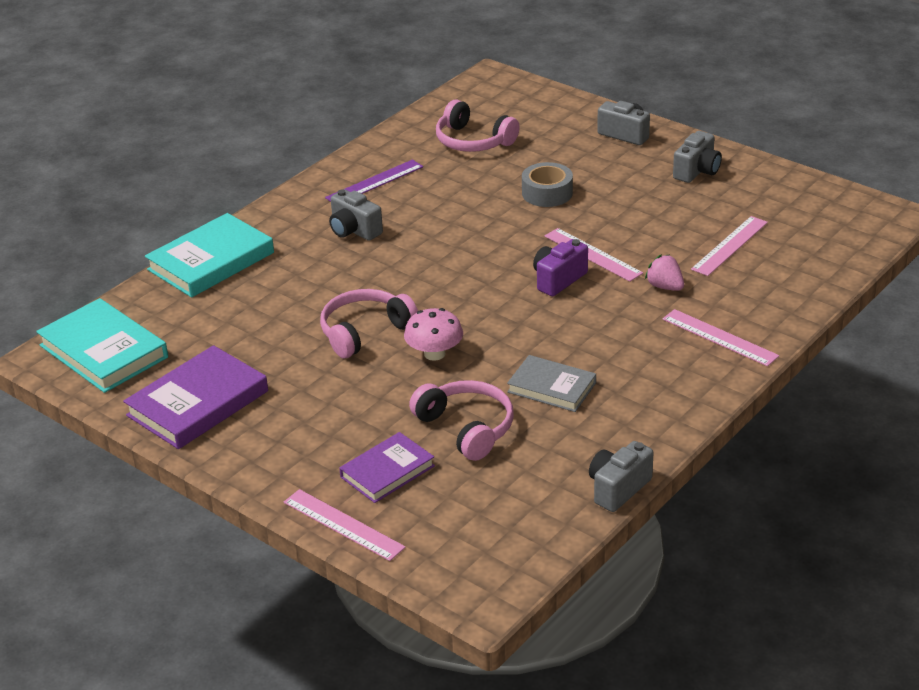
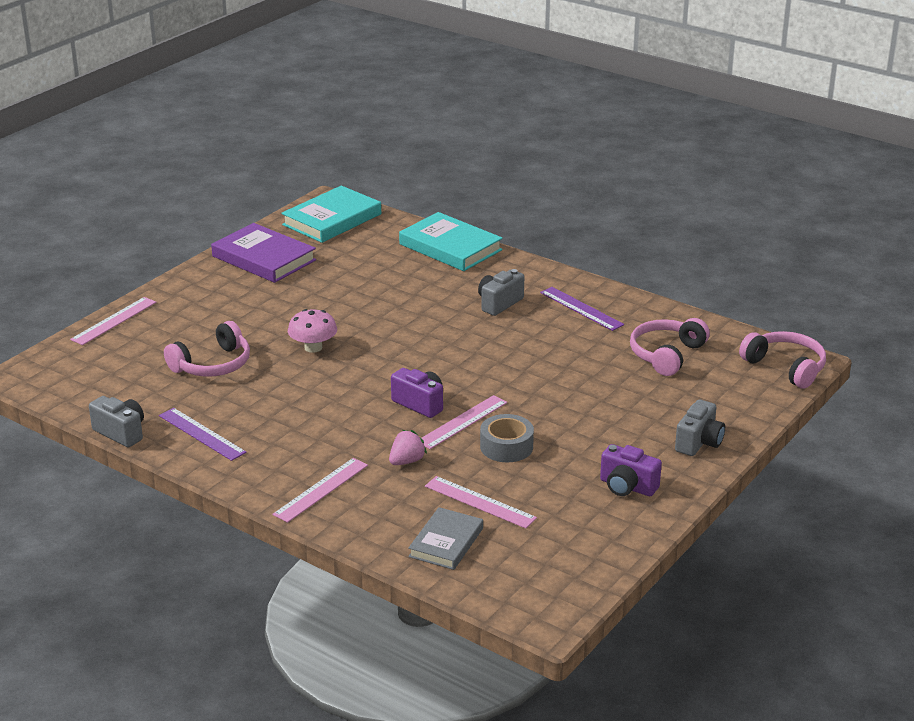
camera: 85 degrees right, 5 degrees down
pink headphones [320,289,418,358] -> pink headphones moved to [739,331,826,388]
purple book [339,432,435,503] -> none
grey book [507,355,596,412] -> grey book moved to [408,507,483,570]
grey tape [522,162,573,207] -> grey tape moved to [480,414,534,462]
grey camera [673,131,722,183] -> purple camera [600,444,662,496]
none -> purple ruler [159,408,247,461]

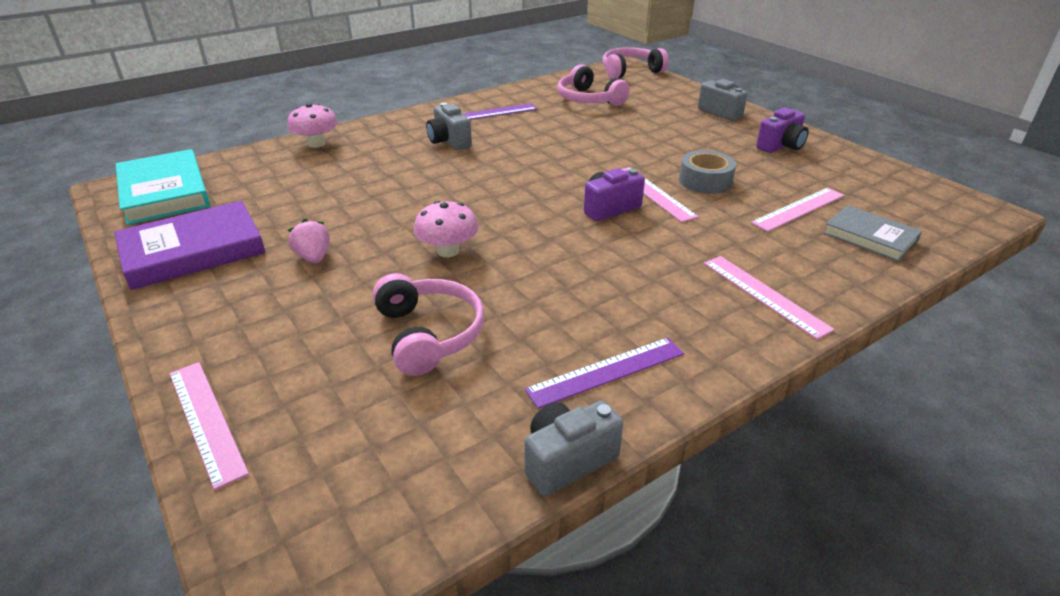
camera: 70 degrees left, 5 degrees up
pink strawberry [389,430,427,465] -> pink strawberry moved to [288,219,330,263]
turquoise book [399,212,503,271] -> pink mushroom [287,103,338,148]

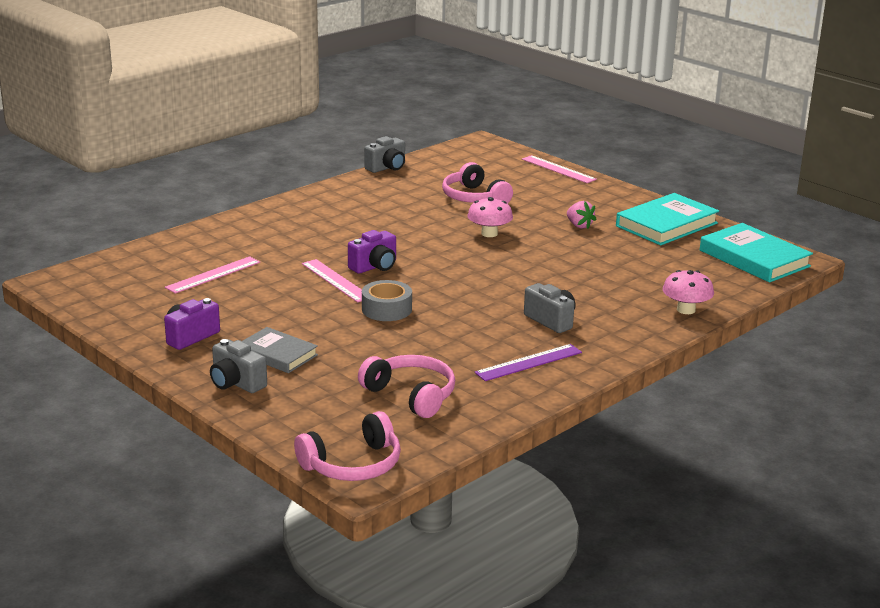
camera: 170 degrees right, 10 degrees down
purple book [114,201,265,290] -> turquoise book [616,193,719,245]
purple ruler [525,338,684,409] -> none
grey tape [679,150,736,194] -> grey tape moved to [362,280,412,321]
pink ruler [704,256,835,340] -> none
grey book [823,205,922,262] -> grey book moved to [242,327,318,373]

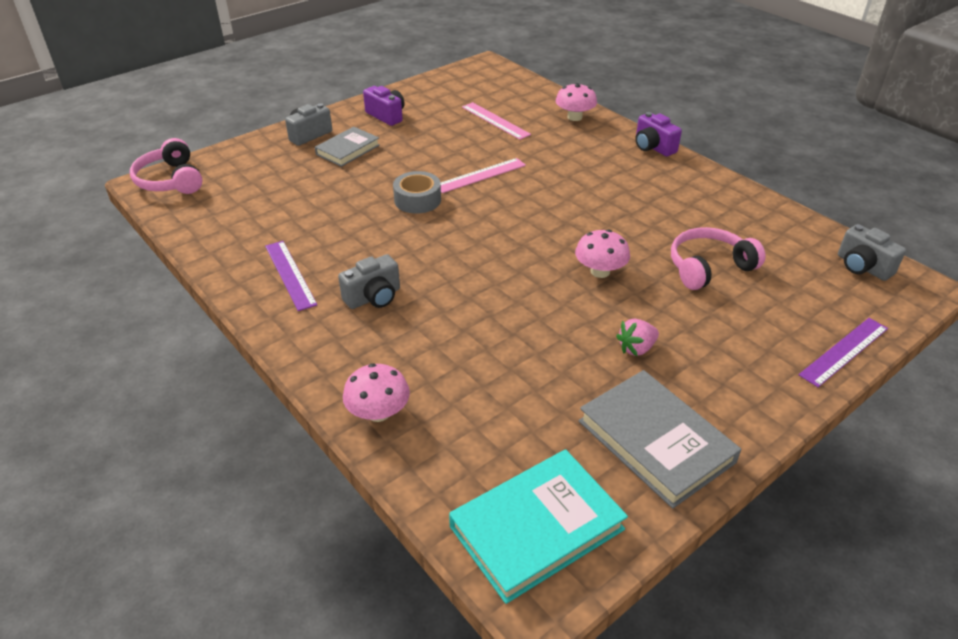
camera: 95 degrees right, 15 degrees up
purple camera [348,230,396,274] -> purple camera moved to [635,112,682,157]
pink headphones [358,355,455,418] -> none
grey camera [364,136,405,173] -> grey camera moved to [838,224,906,281]
pink ruler [522,155,597,183] -> purple ruler [799,318,888,387]
turquoise book [616,193,719,245] -> grey book [579,370,741,508]
none -> pink mushroom [555,83,597,121]

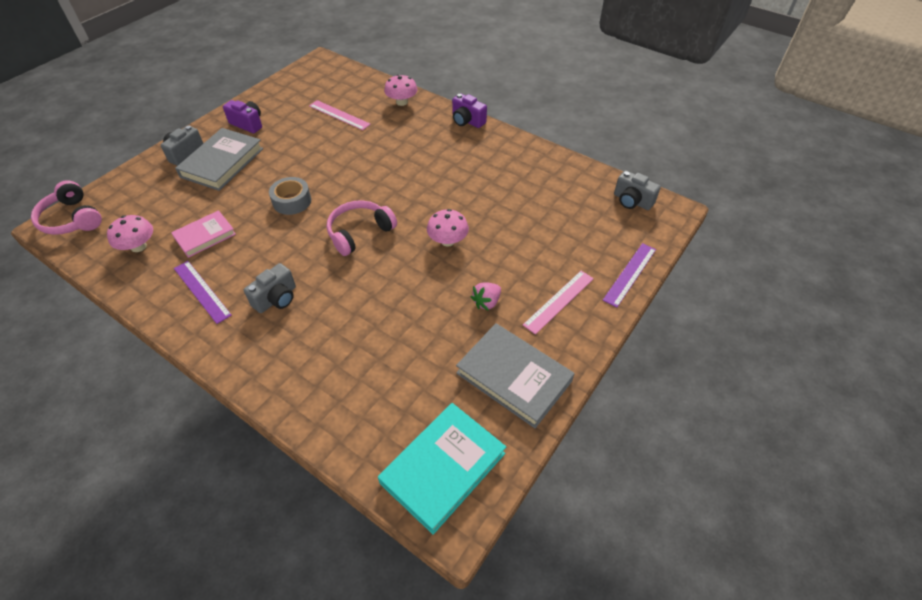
camera: 15 degrees left, 10 degrees up
grey book [315,127,380,167] -> grey book [175,128,264,191], size x1.59
pink mushroom [343,363,410,422] -> pink mushroom moved to [107,215,153,252]
pink ruler [441,158,526,193] -> pink ruler moved to [523,271,594,335]
pink headphones [671,227,766,290] -> pink headphones moved to [327,200,397,256]
none -> pink book [171,210,236,258]

